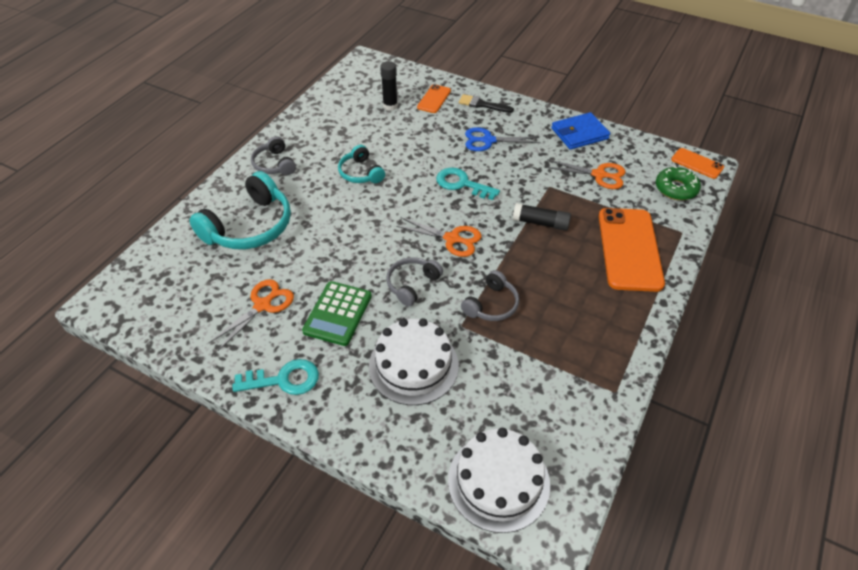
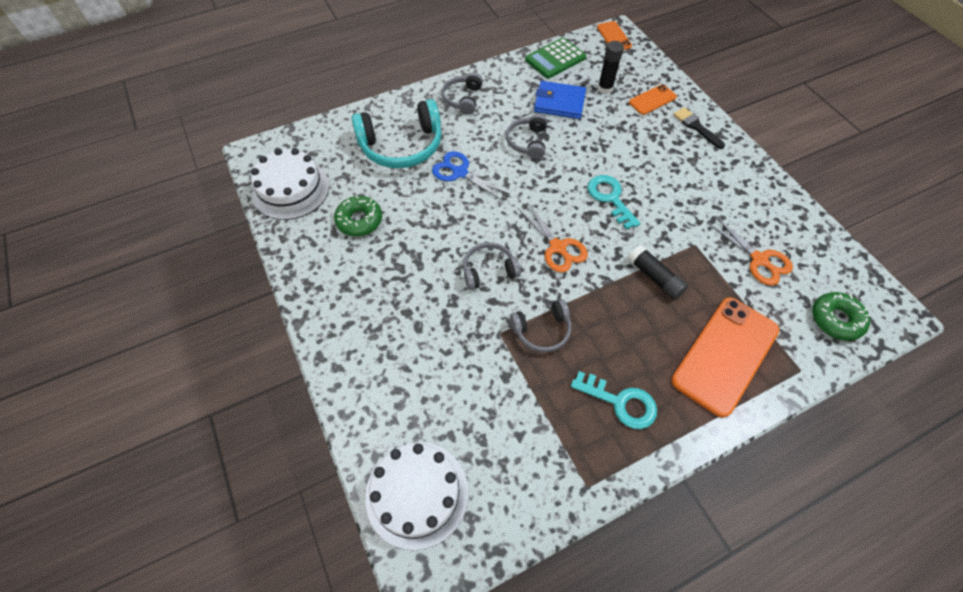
camera: 35 degrees right, 10 degrees up
orange scissors [209,279,294,351] -> green donut [334,195,382,236]
turquoise key [233,359,319,395] -> turquoise key moved to [571,371,657,429]
green calculator [302,281,372,346] -> green calculator moved to [525,38,586,78]
turquoise headphones [338,145,385,183] -> grey headphones [506,114,547,159]
white cake [369,318,459,405] -> white cake moved to [251,148,329,220]
blue scissors [465,127,541,151] -> blue scissors moved to [432,151,510,201]
blue wallet [551,112,610,150] -> blue wallet moved to [534,81,586,119]
orange phone [671,148,724,179] -> orange phone moved to [597,21,632,50]

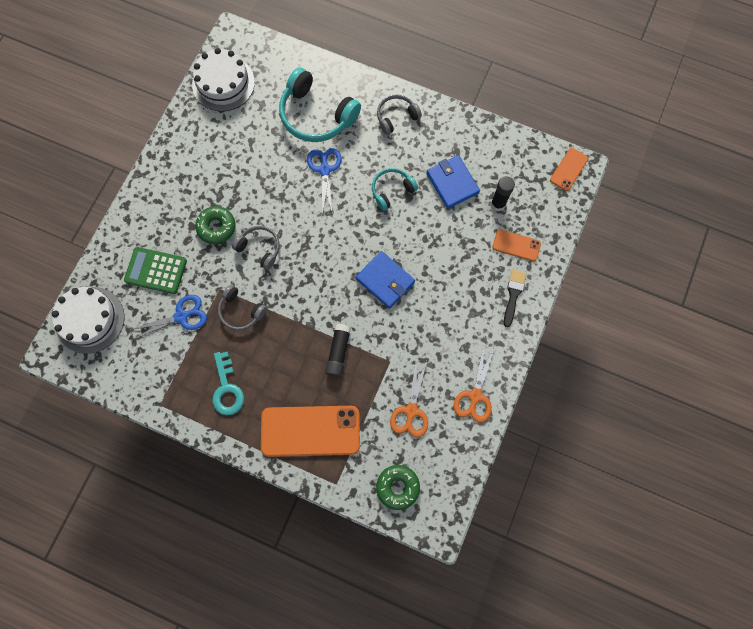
camera: 50 degrees right, 15 degrees up
green donut [334,195,382,236] -> green donut moved to [195,206,235,244]
grey headphones [506,114,547,159] -> turquoise headphones [372,168,418,211]
orange scissors [518,203,588,272] -> orange scissors moved to [453,347,495,423]
green calculator [525,38,586,78] -> green calculator moved to [124,247,187,294]
turquoise key [587,175,640,230] -> blue wallet [356,251,415,309]
none -> blue scissors [130,295,207,340]

